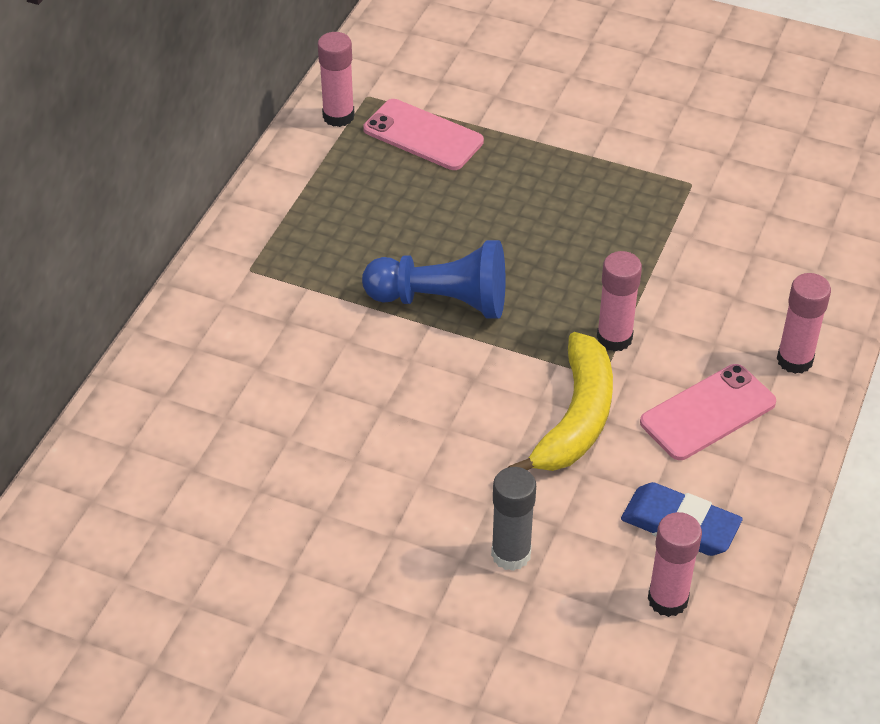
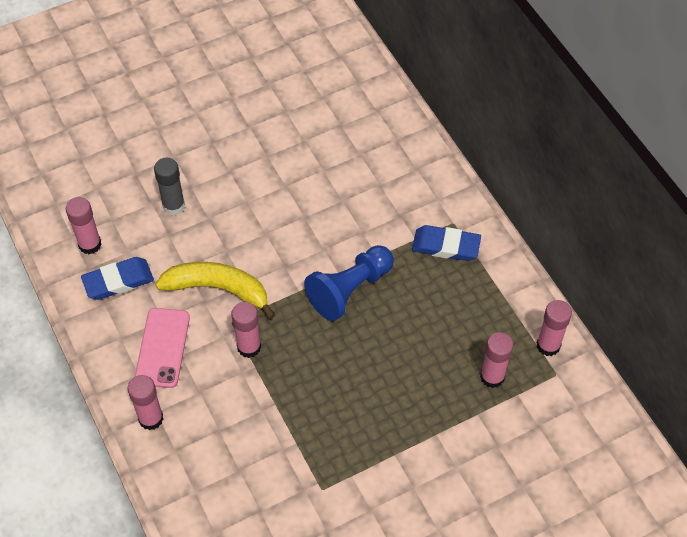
camera: 130 degrees right, 10 degrees up
pink phone [363,99,484,170] -> pink glue stick [480,332,513,388]
yellow banana [508,332,613,471] -> yellow banana turned 135 degrees clockwise [155,262,275,320]
none -> blue eraser [412,225,481,261]

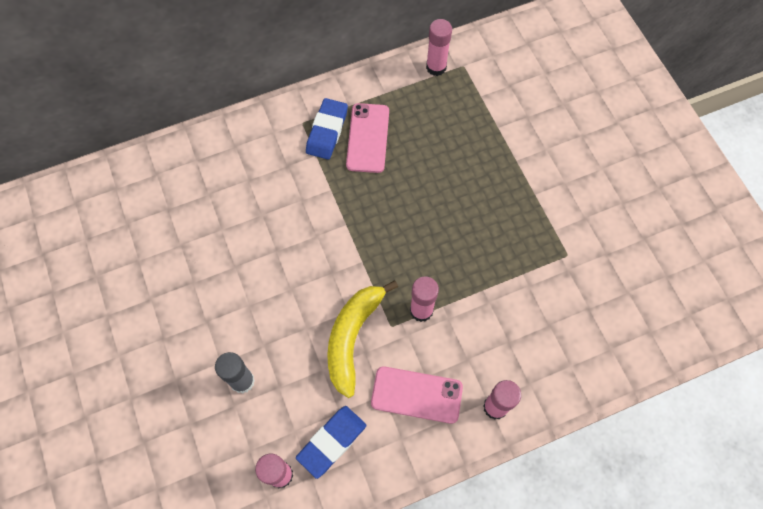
camera: 85 degrees left, 10 degrees up
blue eraser [81,257,154,300] -> blue eraser turned 60 degrees clockwise [296,406,367,479]
blue pawn [304,245,394,321] -> none
pink glue stick [480,332,513,388] -> none
none -> pink phone [346,103,389,173]

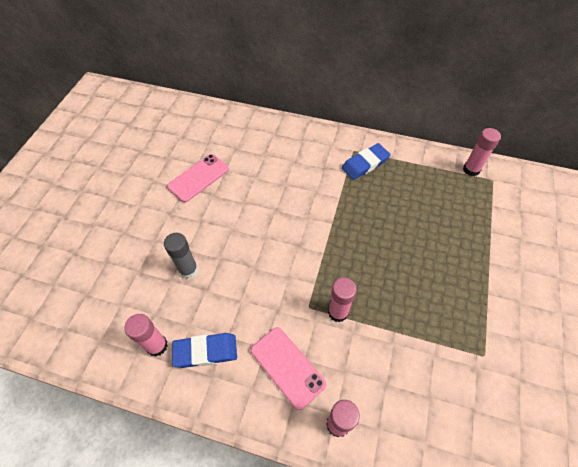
camera: 40 degrees right, 10 degrees down
yellow banana [327,280,398,398] -> none
pink phone [346,103,389,173] -> pink phone moved to [167,154,229,202]

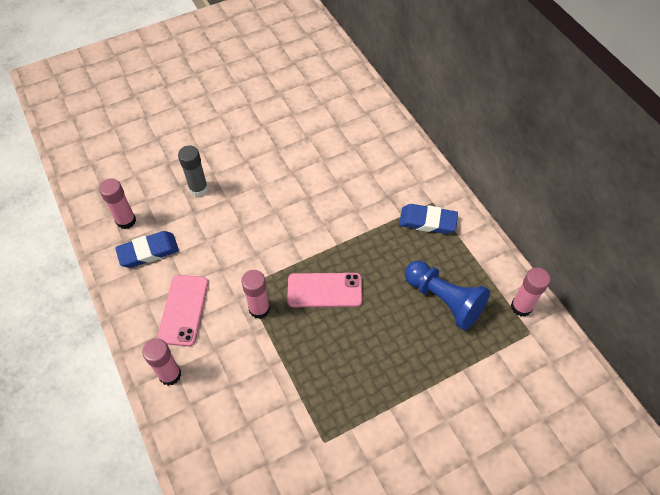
camera: 45 degrees right, 0 degrees up
pink phone [167,154,229,202] -> pink phone moved to [287,273,363,307]
blue eraser [172,333,237,368] -> blue eraser turned 60 degrees counterclockwise [115,231,179,268]
none -> blue pawn [405,261,490,331]

